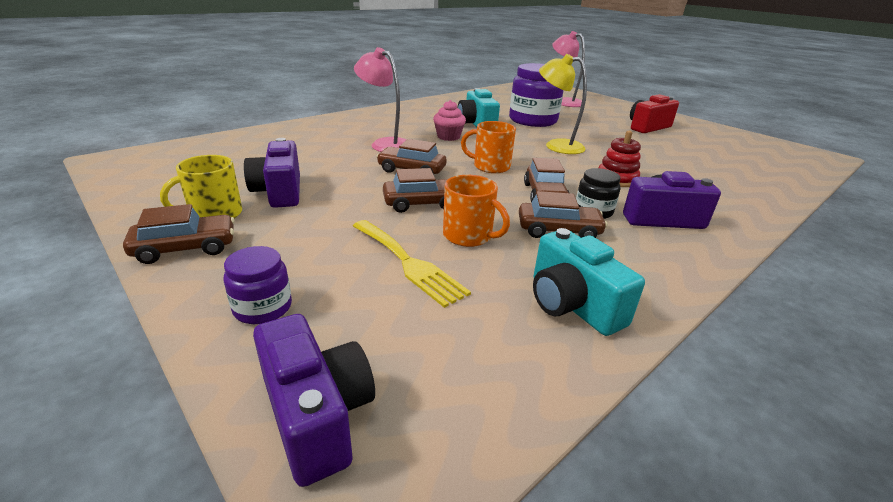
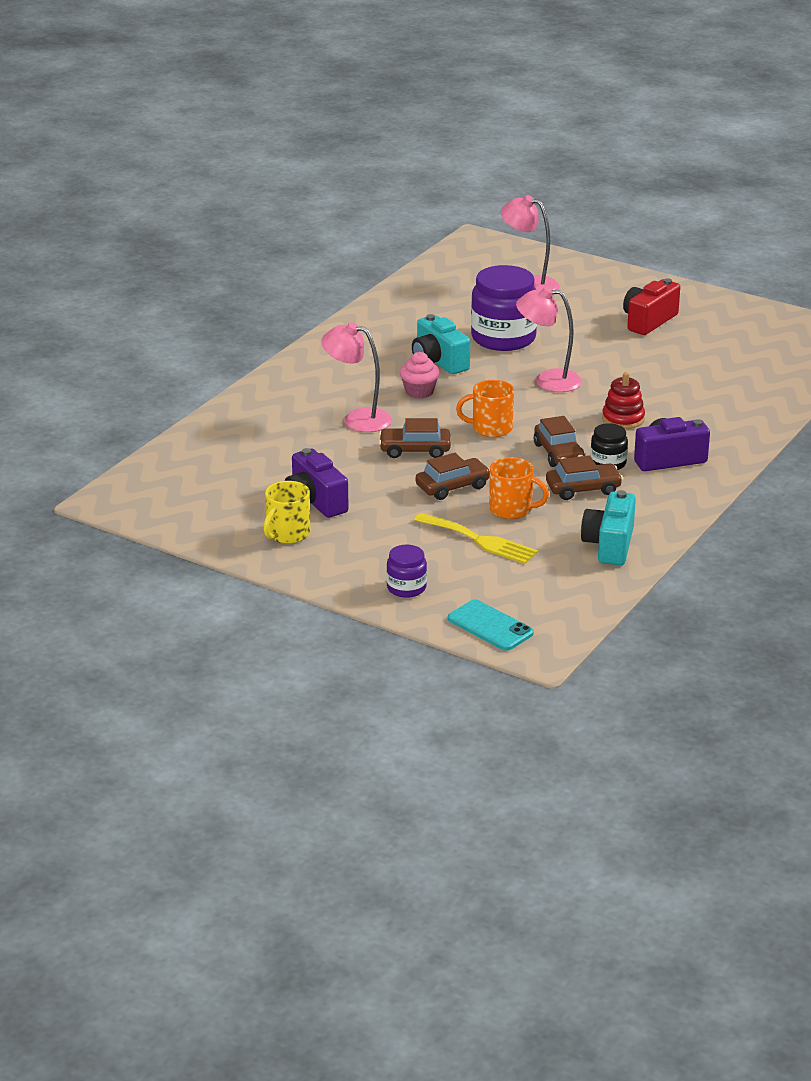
camera: 15 degrees left, 0 degrees up
brown car [123,204,235,264] -> none
purple camera [253,314,375,487] -> turquoise phone [448,600,534,651]
turquoise camera [533,228,645,336] -> turquoise camera turned 60 degrees clockwise [581,490,636,565]
yellow lamp [539,54,587,154] -> pink lamp [516,286,582,392]

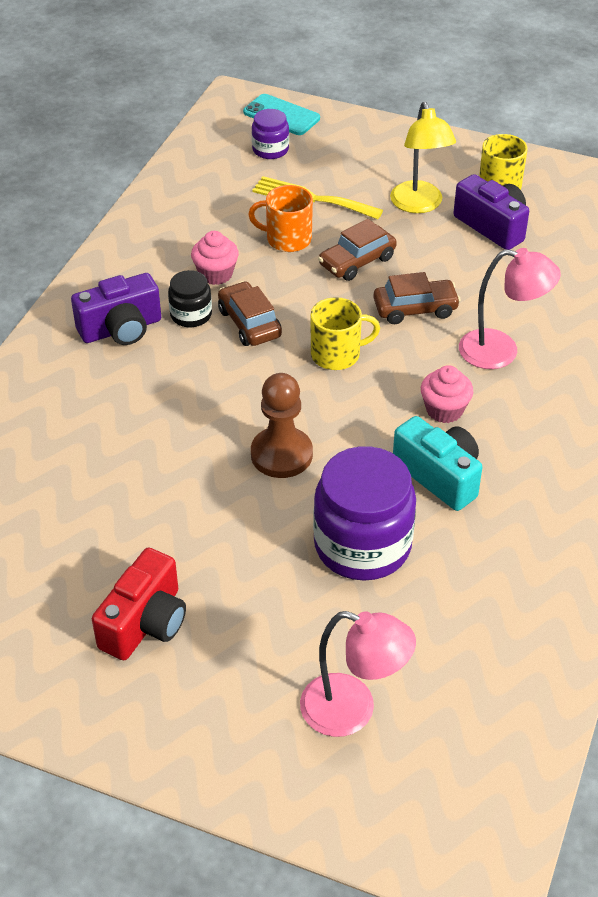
camera: 170 degrees right, 15 degrees up
purple jar [386,545,427,598] -> purple jar moved to [252,109,289,159]
orange mug [456,380,514,437] -> yellow mug [311,297,380,370]
pink lamp [516,286,582,392] -> brown pawn [251,373,313,478]
brown car [546,455,623,500] -> pink cupcake [191,231,239,285]
turquoise camera [581,490,636,565] -> none
red stacking toy [602,372,645,429] -> none
none -> yellow lamp [390,102,456,213]

